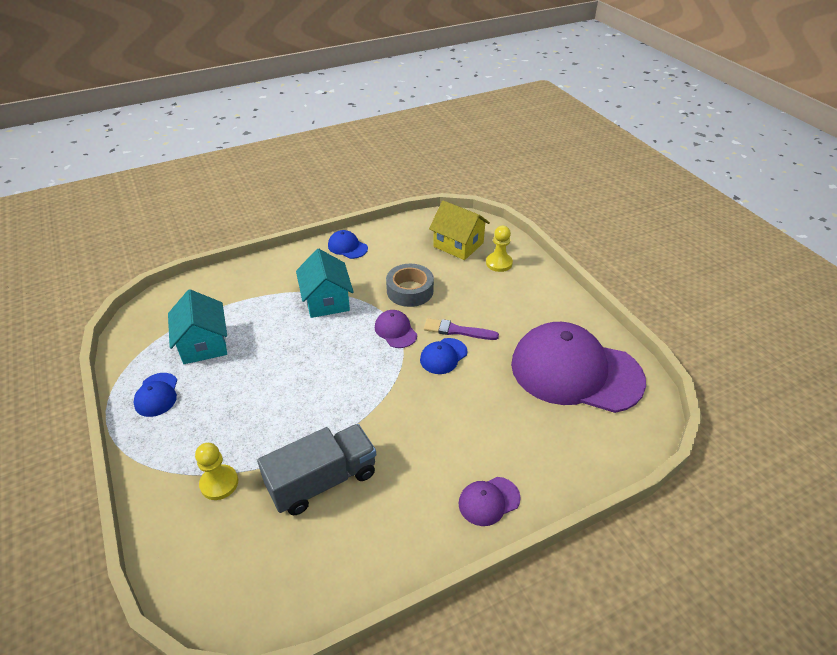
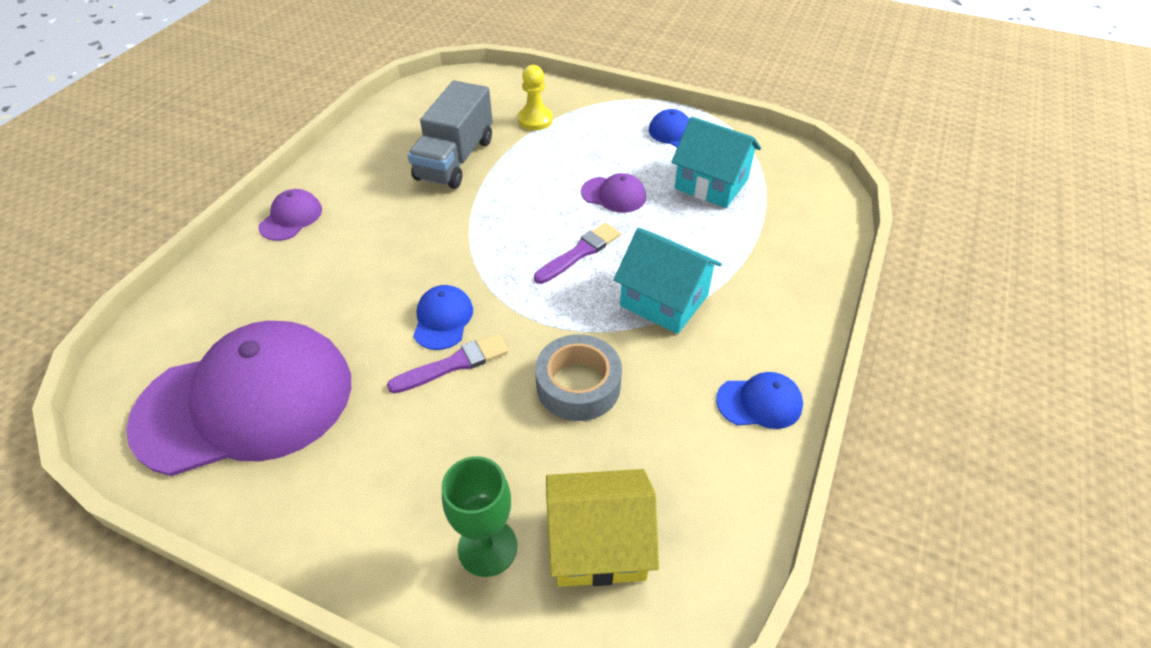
camera: 140 degrees right, 5 degrees up
purple cap [375,310,417,348] -> purple cap moved to [581,173,646,213]
yellow pawn [486,226,513,272] -> green goblet [442,456,517,577]
none -> purple brush [534,223,621,284]

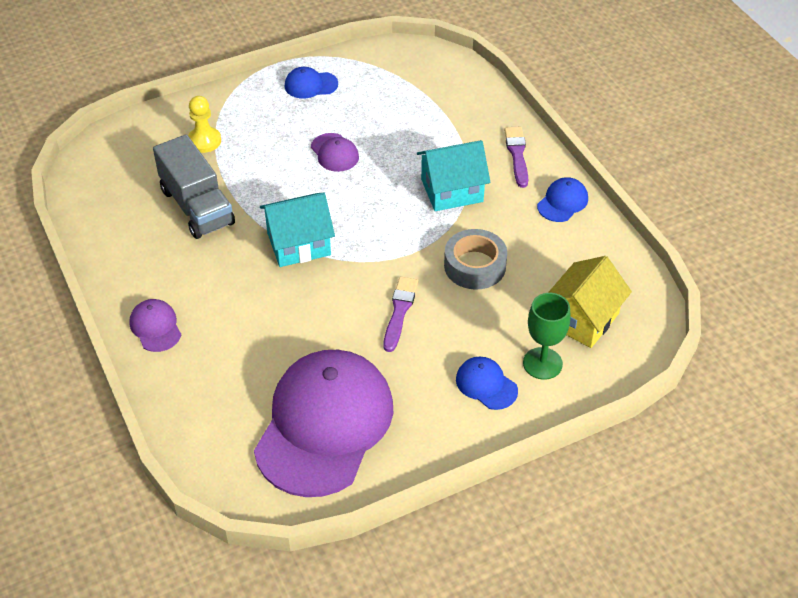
camera: 50 degrees left, 0 degrees up
blue cap [413,285,473,350] -> blue cap moved to [456,357,518,410]
purple brush [534,223,621,284] -> purple brush moved to [504,127,528,188]
purple cap [581,173,646,213] -> purple cap turned 90 degrees clockwise [311,133,359,172]
turquoise house [671,116,761,208] -> turquoise house moved to [260,193,335,267]

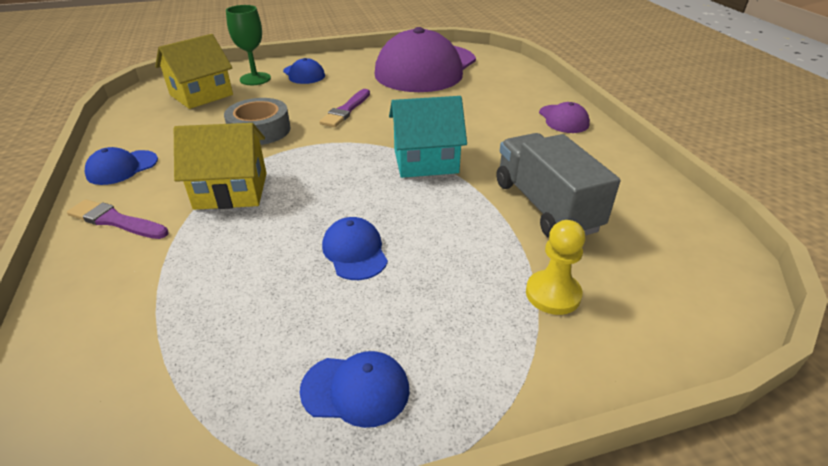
camera: 170 degrees left, 10 degrees down
purple cap [311,133,359,172] -> blue cap [322,217,388,280]
turquoise house [417,140,490,211] -> yellow house [174,123,267,210]
purple brush [504,127,528,188] -> purple brush turned 105 degrees clockwise [67,199,168,239]

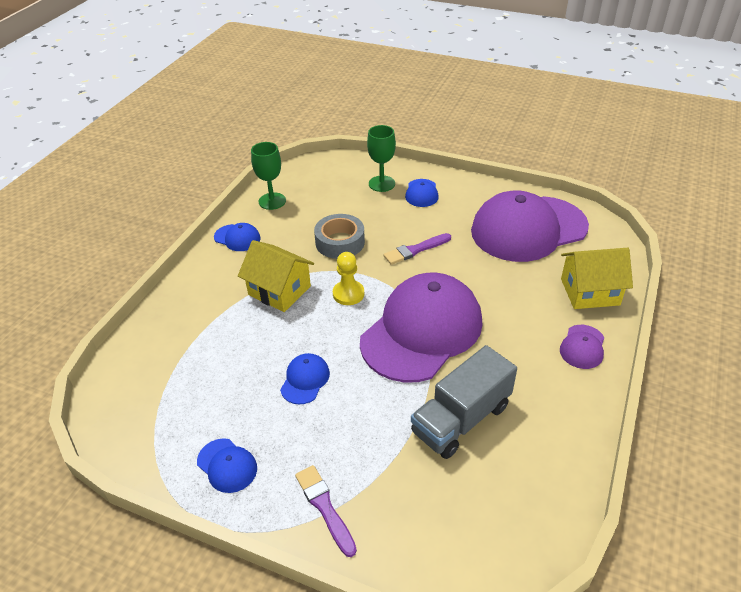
camera: 40 degrees right, 5 degrees up
purple brush [67,199,168,239] -> purple brush moved to [295,465,357,557]
blue cap [84,147,158,185] -> blue cap turned 150 degrees counterclockwise [214,223,261,251]
yellow house [155,34,233,109] -> yellow house moved to [561,248,633,309]
turquoise house [389,96,467,178] -> purple cap [360,273,482,383]
grey truck [497,133,620,238] -> grey truck turned 150 degrees counterclockwise [411,345,517,459]
yellow pawn [526,220,585,315] -> yellow pawn moved to [333,252,364,305]
none -> green goblet [251,142,286,210]

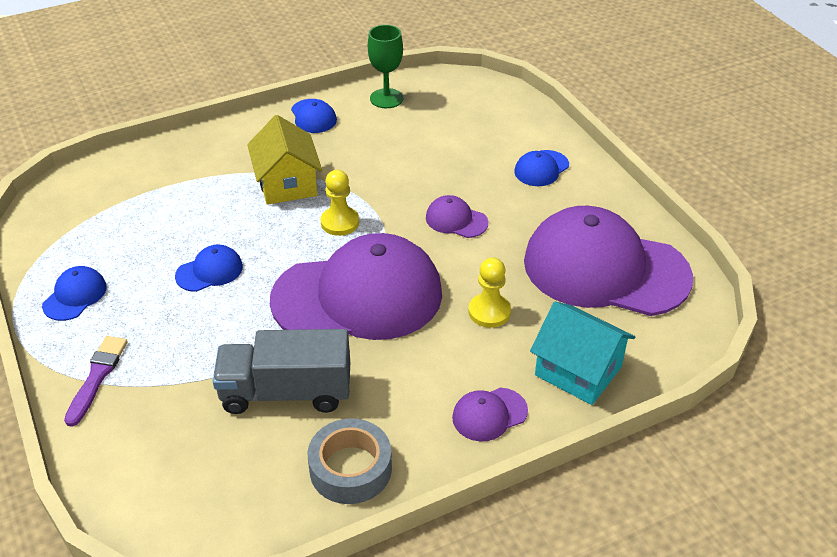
camera: 40 degrees right, 0 degrees up
blue cap [197,438,257,493] -> blue cap turned 150 degrees counterclockwise [42,266,107,321]
grey tape [314,214,365,259] -> grey tape moved to [308,418,392,504]
green goblet [367,125,396,192] -> none
purple brush [383,233,451,265] -> purple cap [426,195,488,238]
yellow house [561,248,633,309] -> turquoise house [530,302,635,405]
none -> yellow pawn [469,258,511,328]

